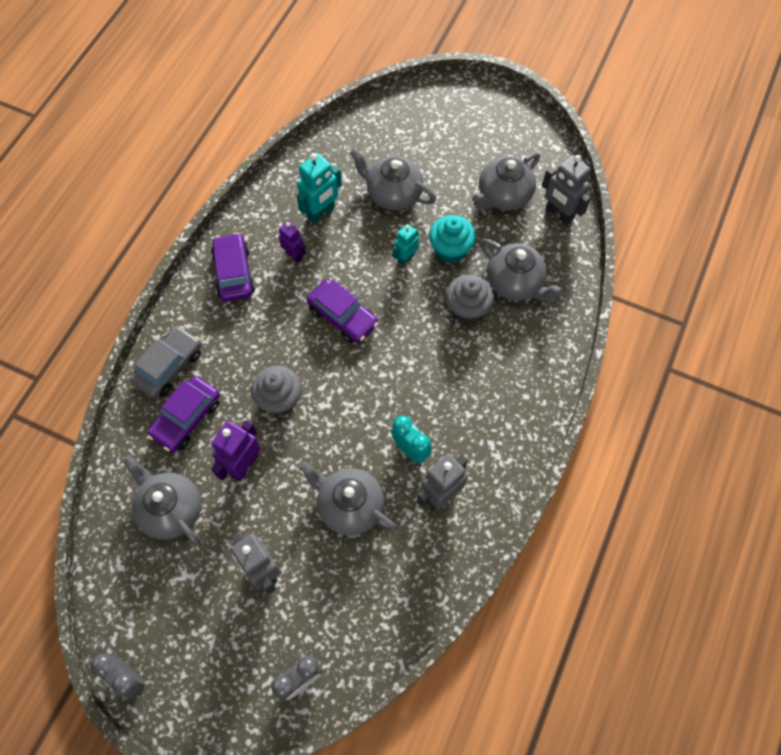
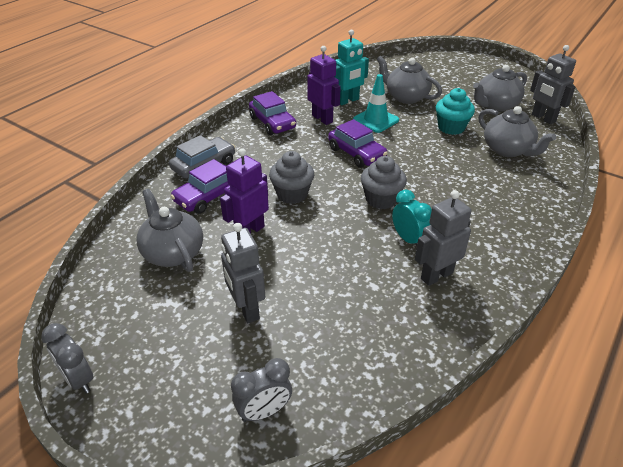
camera: 10 degrees right, 25 degrees down
purple car [211,233,255,302] -> purple car turned 150 degrees clockwise [249,91,296,135]
purple robot [279,221,306,263] -> purple robot [307,46,341,125], size x1.62
grey teapot [299,461,397,535] -> none
turquoise robot [393,224,419,266] -> none
grey cupcake [446,275,494,323] -> grey cupcake moved to [361,156,407,209]
none -> turquoise traffic cone [353,74,399,133]

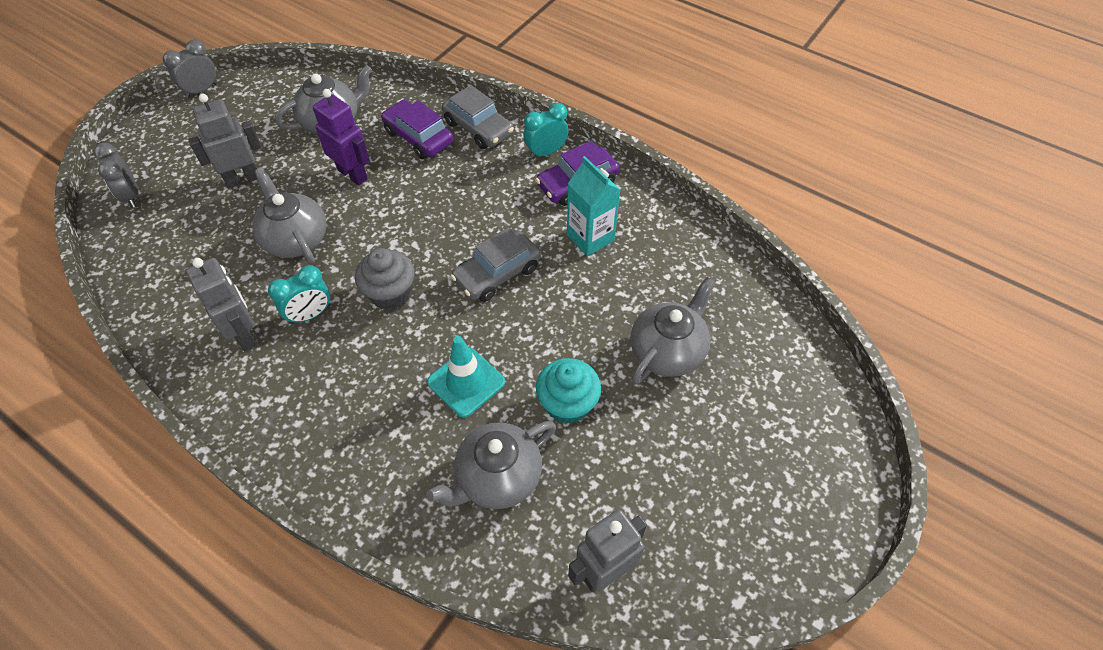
camera: 90 degrees right, 15 degrees up
grey cupcake [269,151,314,204] -> none
purple robot [307,46,341,125] -> turquoise carton [567,156,620,256]
purple car [328,119,388,168] -> grey car [451,227,541,302]
turquoise robot [335,30,369,105] -> none
turquoise traffic cone [353,74,399,133] -> turquoise traffic cone moved to [427,336,505,417]
grey teapot [473,65,527,112] -> grey teapot moved to [252,167,327,265]
none -> turquoise clock [523,103,568,159]

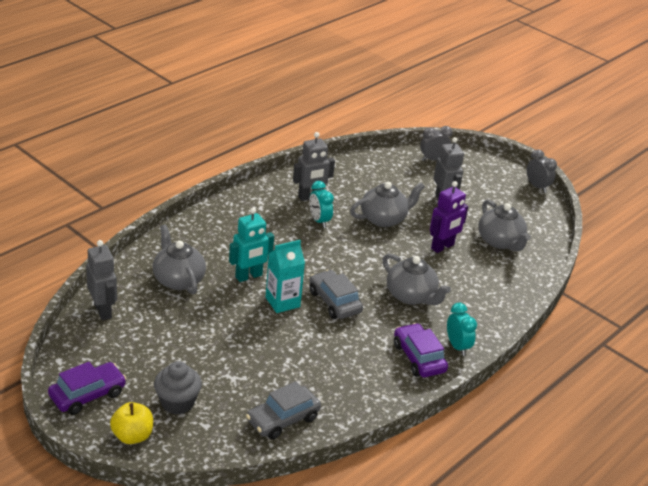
camera: 95 degrees right, 20 degrees down
grey cupcake [355,248,414,310] -> grey cupcake moved to [154,361,202,415]
purple car [381,99,453,159] -> purple car moved to [48,362,126,415]
turquoise traffic cone [427,336,505,417] -> turquoise robot [229,208,274,282]
grey car [442,85,514,149] -> grey car moved to [246,381,321,440]
turquoise cupcake [536,358,601,424] -> none
turquoise carton [567,156,620,256] -> turquoise carton moved to [266,240,305,313]
grey teapot [631,277,715,384] -> grey teapot moved to [382,253,451,305]
none -> yellow apple [110,402,153,444]

